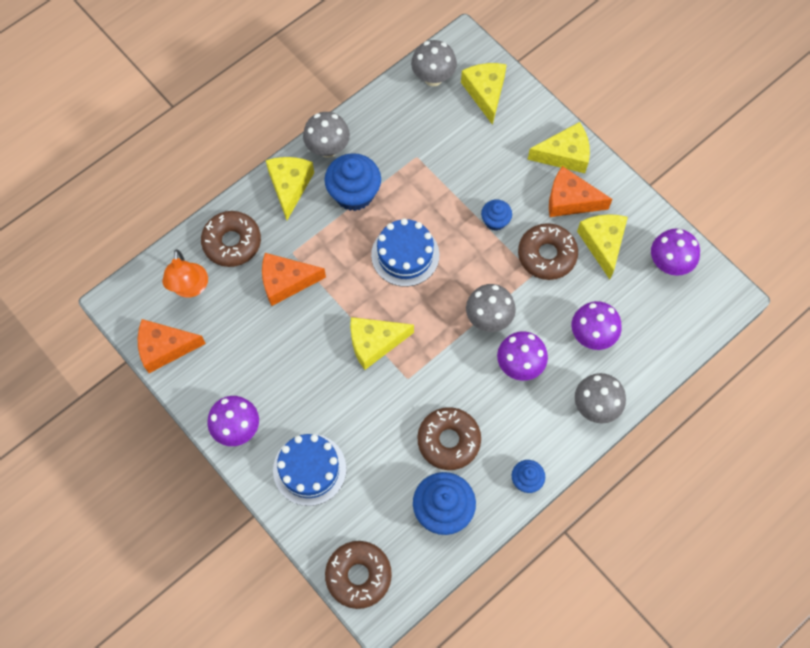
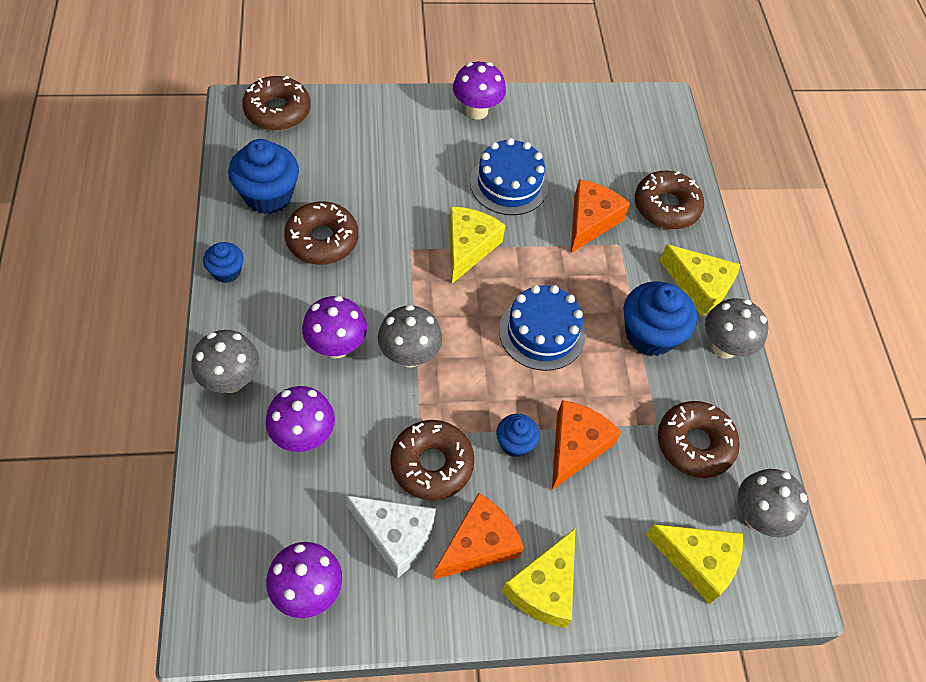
camera: 120 degrees right, 10 degrees down
orange cheese [138,319,206,373] -> orange cheese moved to [552,400,621,490]
orange lamp [162,249,208,298] -> none
blue cake [273,434,346,506] -> blue cake moved to [470,138,548,215]
yellow cheese [577,214,628,279] -> white cheese [346,495,436,578]
none -> brown donut [658,401,740,478]

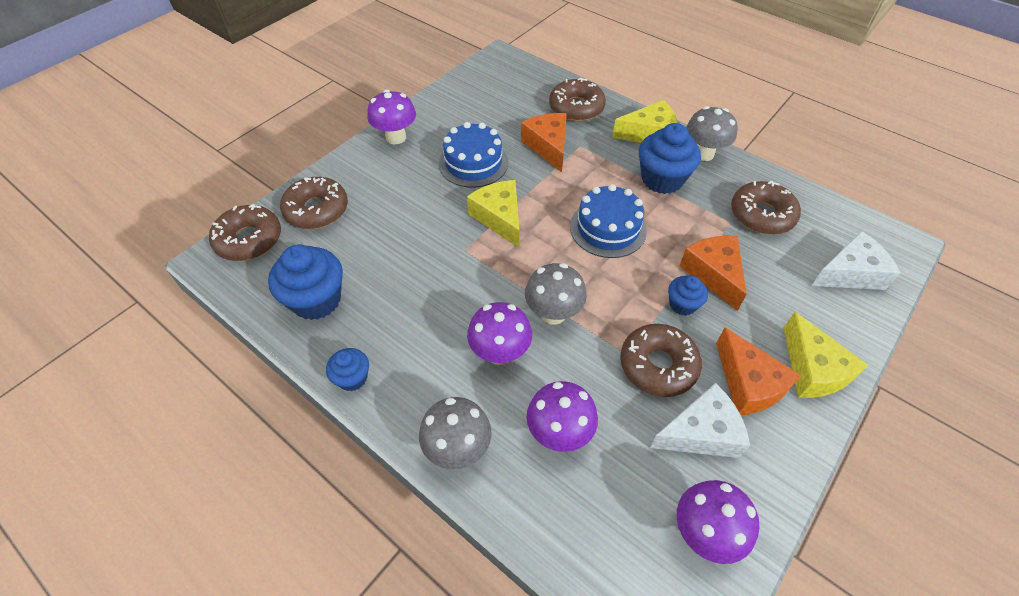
camera: 40 degrees left, 5 degrees down
brown donut [284,201,358,265] -> brown donut moved to [280,177,348,229]
orange cheese [433,493,524,580] -> orange cheese turned 150 degrees clockwise [716,327,802,415]
yellow cheese [646,524,743,604] -> white cheese [811,231,900,290]
grey mushroom [737,469,809,538] -> none

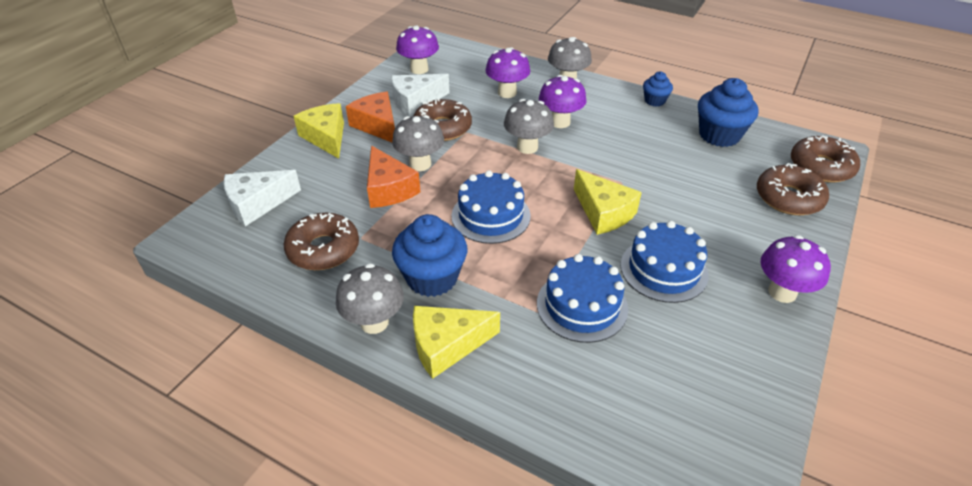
camera: 170 degrees right, 10 degrees down
orange cheese [521,113,567,172] -> blue cake [537,254,628,343]
brown donut [549,78,606,121] -> none
blue cupcake [668,276,708,316] -> grey mushroom [392,115,444,171]

